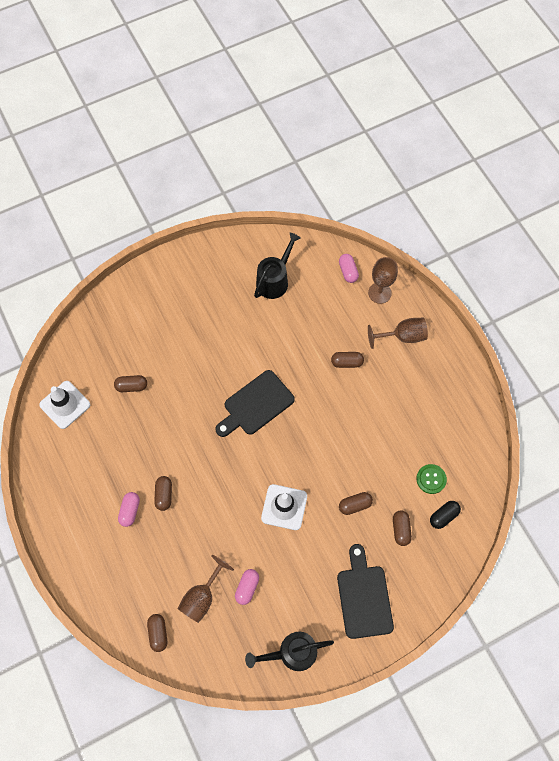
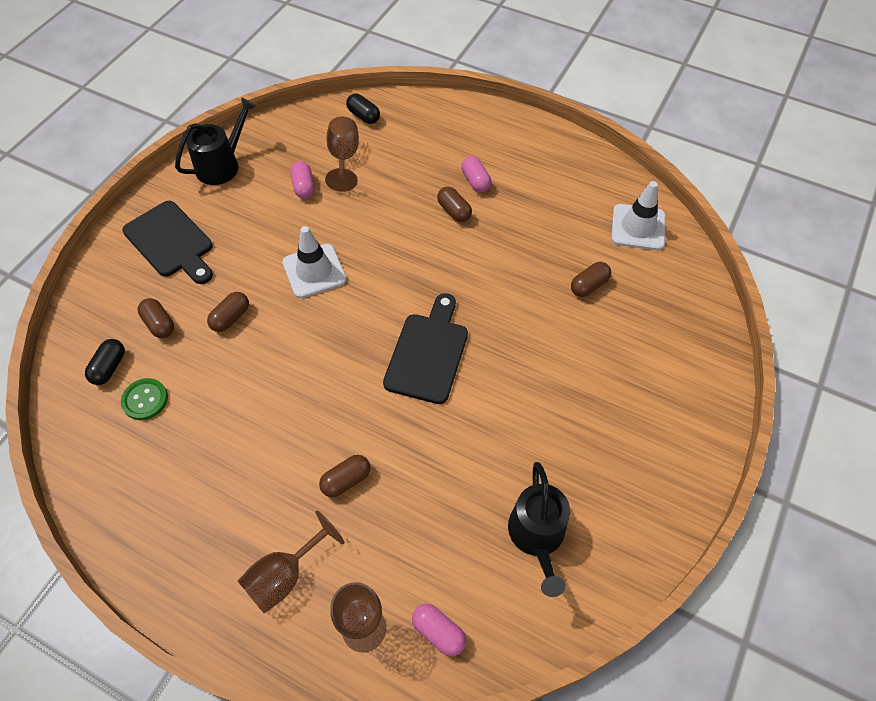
camera: 145 degrees right, 10 degrees down
brown capsule [147,614,167,652] -> black capsule [346,94,380,124]

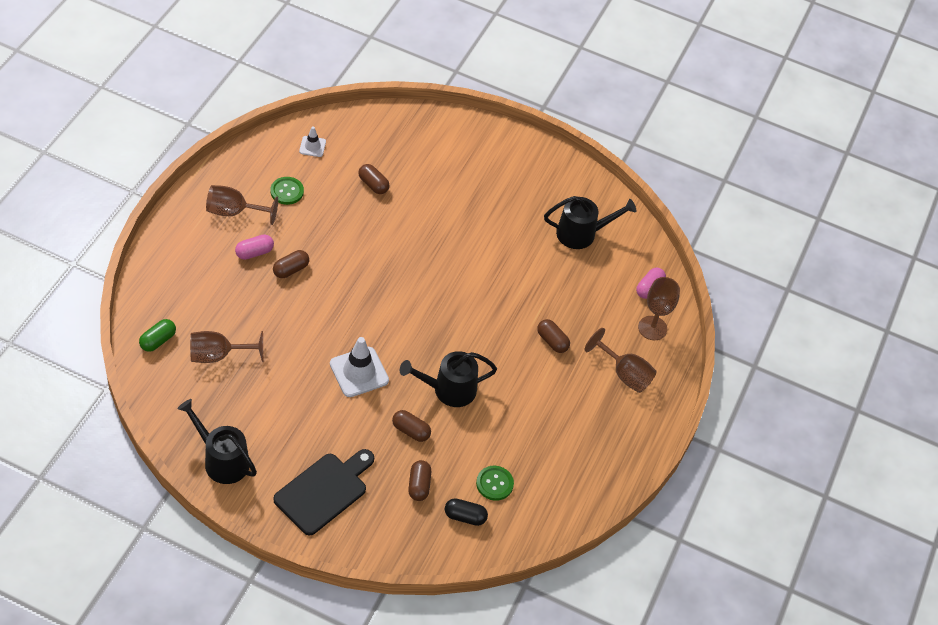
camera: 100 degrees left, 5 degrees down
brown capsule [138,298,174,338] -> brown capsule turned 45 degrees counterclockwise [408,460,431,501]
pink capsule [290,161,315,199] -> none
black capsule [346,94,380,124] -> green capsule [139,319,176,352]
black cutting board [383,293,468,404] -> none
white traffic cone [611,181,666,250] -> white traffic cone [299,126,326,157], size x0.55
none -> brown goblet [206,185,278,225]
none -> green button [270,177,304,205]
none -> black watering can [400,351,497,407]

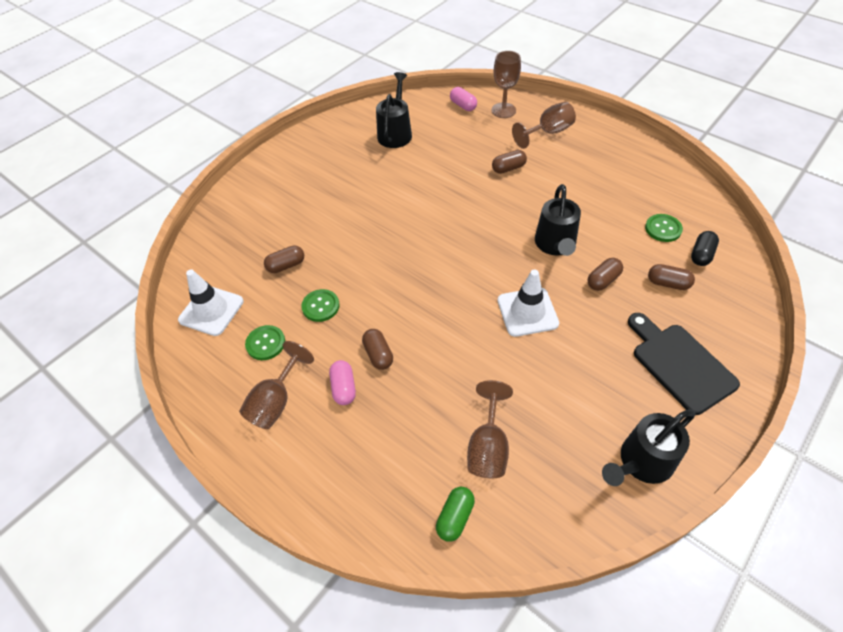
camera: 65 degrees left, 0 degrees up
green capsule [139,319,176,352] -> green capsule turned 60 degrees clockwise [436,487,475,542]
white traffic cone [299,126,326,157] -> white traffic cone [178,269,244,336], size x1.83
none -> green button [301,289,340,322]

